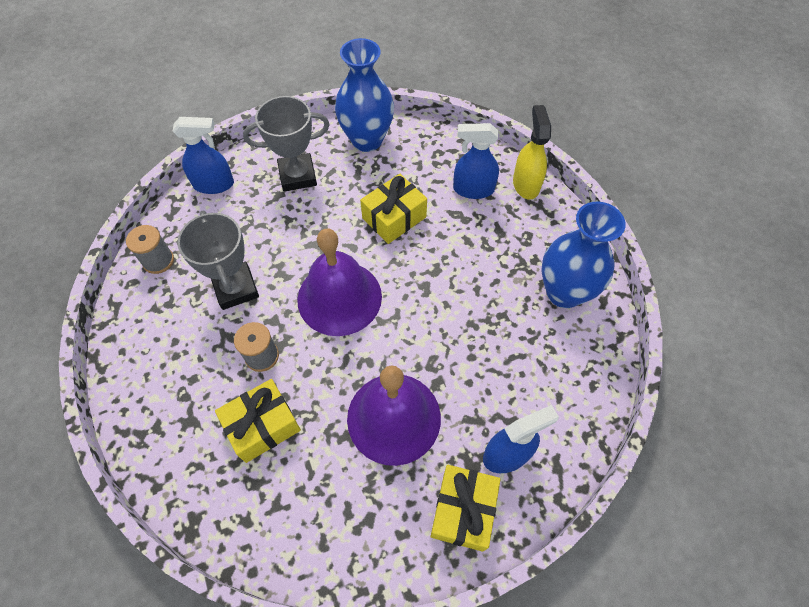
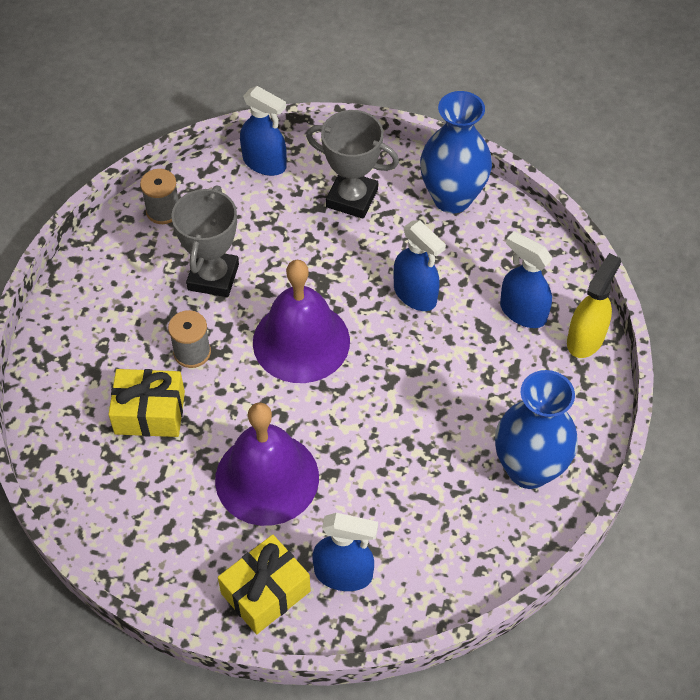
camera: 35 degrees right, 5 degrees down
yellow gift [360,174,427,244] -> blue spray bottle [393,220,446,311]

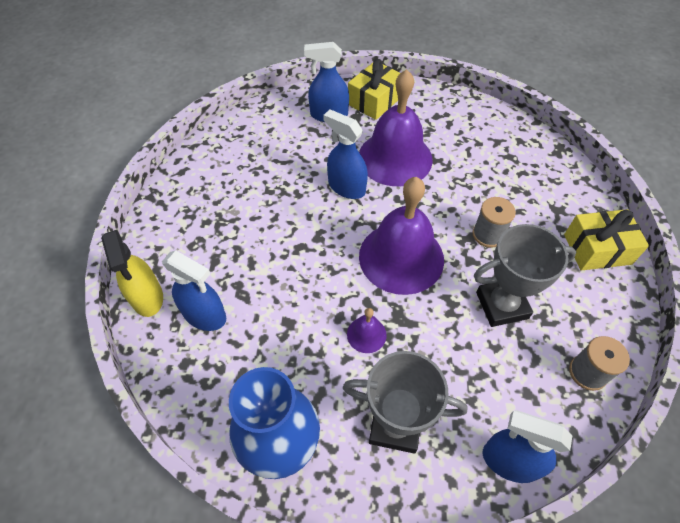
camera: 170 degrees right, 0 degrees up
yellow gift [108,369,185,437] -> yellow gift moved to [564,209,649,271]
grey trophy [171,186,239,297] -> grey trophy turned 75 degrees clockwise [474,224,576,327]
blue spray bottle [393,220,446,311] -> blue spray bottle moved to [323,110,368,199]
blue vase [495,370,578,489] -> none
yellow spray bottle [567,253,621,358] -> yellow spray bottle turned 45 degrees counterclockwise [101,230,163,317]
none -> purple bell [347,308,387,353]

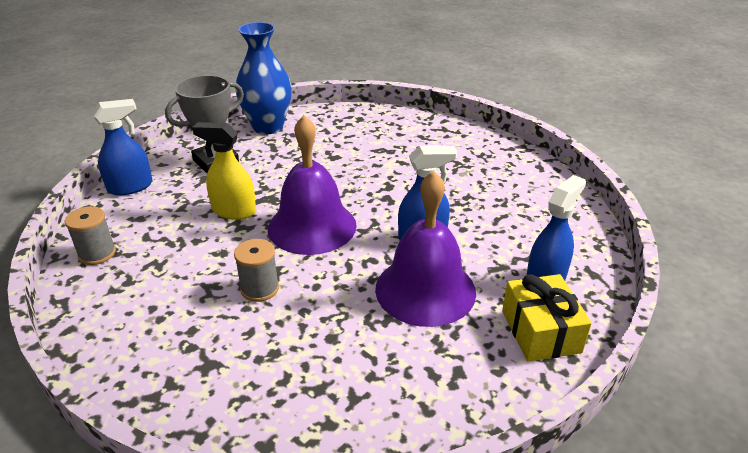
camera: 130 degrees right, 20 degrees down
yellow spray bottle [101,230,163,317] -> yellow spray bottle moved to [192,122,256,220]
blue spray bottle [162,250,226,331] -> none
purple bell [347,308,387,353] -> none
grey trophy [474,224,576,327] -> none
yellow gift [564,209,649,271] -> none

